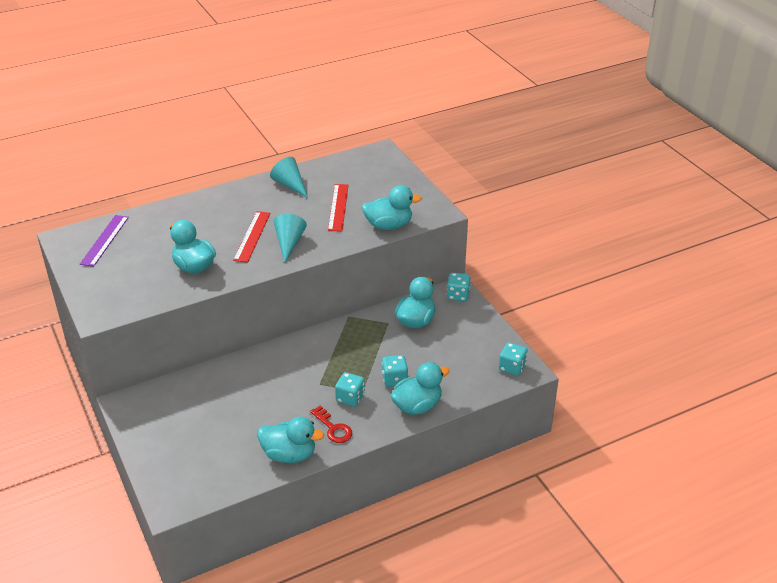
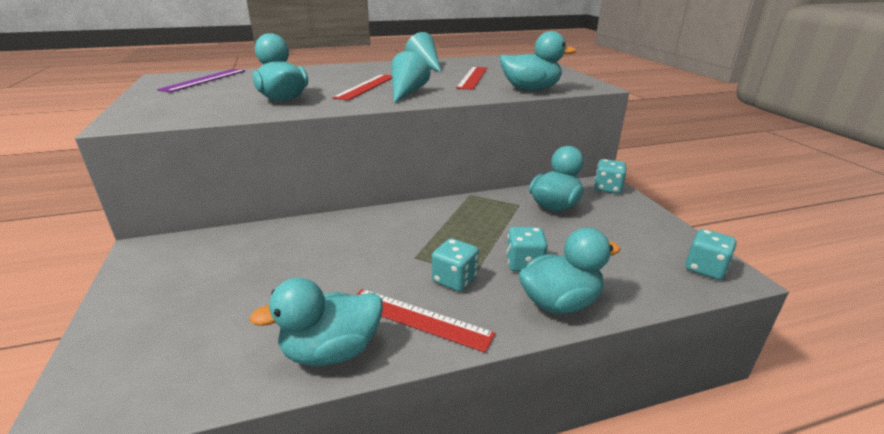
camera: 10 degrees right, 10 degrees down
turquoise duck [257,417,324,463] -> turquoise duck turned 135 degrees clockwise [249,277,383,366]
red key [310,406,352,443] -> red ruler [356,289,495,353]

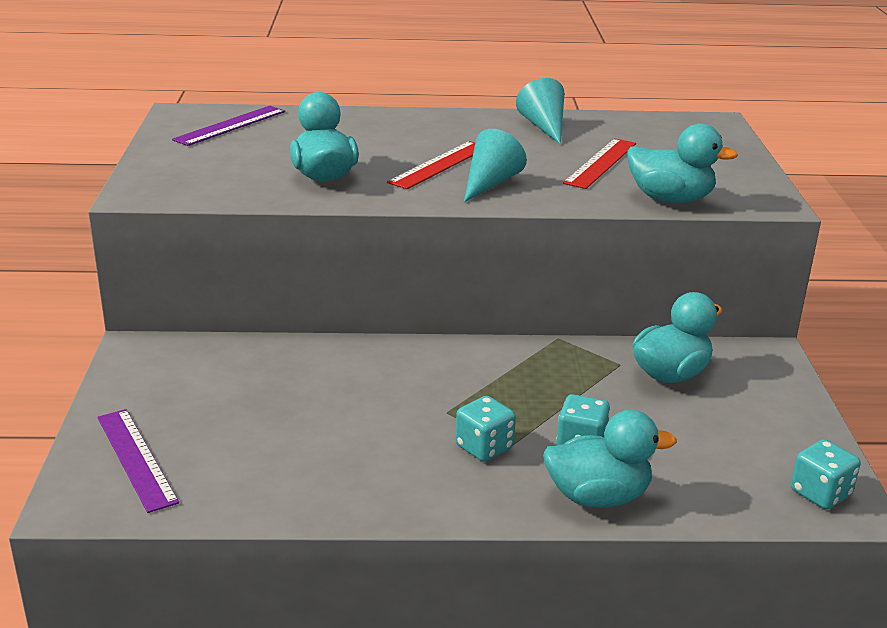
camera: 15 degrees right, 0 degrees up
turquoise duck [249,277,383,366] -> none
red ruler [356,289,495,353] -> none
turquoise dice [594,159,626,194] -> none
none -> purple ruler [97,409,179,513]

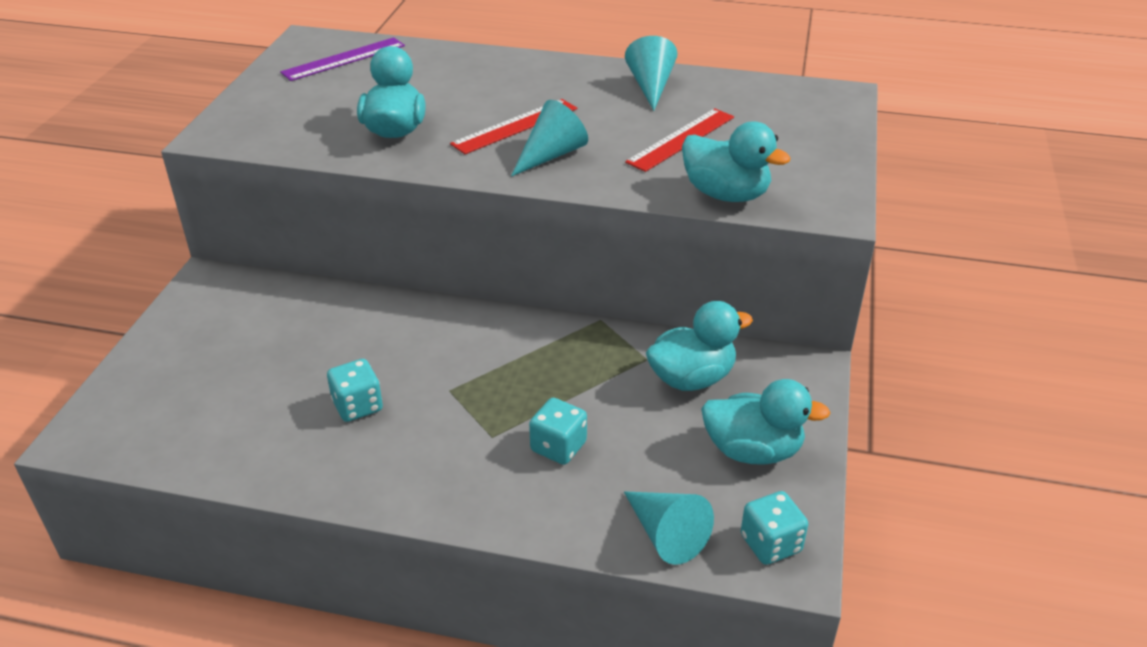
camera: 15 degrees right, 10 degrees up
purple ruler [97,409,179,513] -> none
turquoise dice [456,396,516,462] -> turquoise dice moved to [327,359,383,422]
turquoise duck [543,410,677,508] -> turquoise duck moved to [701,379,830,465]
none -> turquoise cone [624,491,714,565]

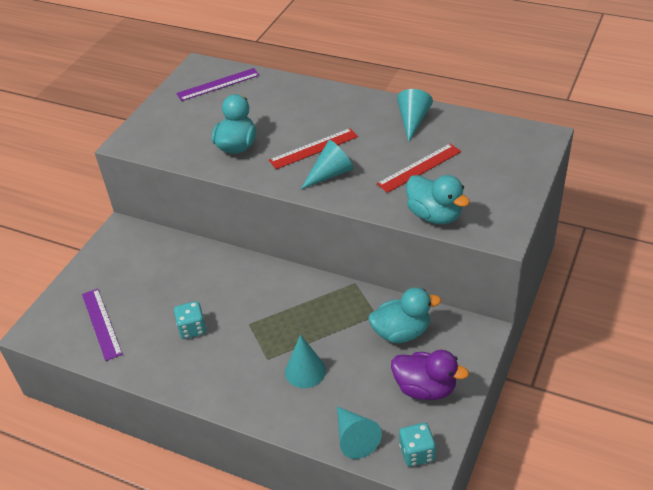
camera: 15 degrees right, 5 degrees up
turquoise dice [529,398,587,465] -> turquoise cone [285,335,326,388]
turquoise duck [701,379,830,465] -> purple duck [391,350,469,400]
none -> purple ruler [82,288,123,361]

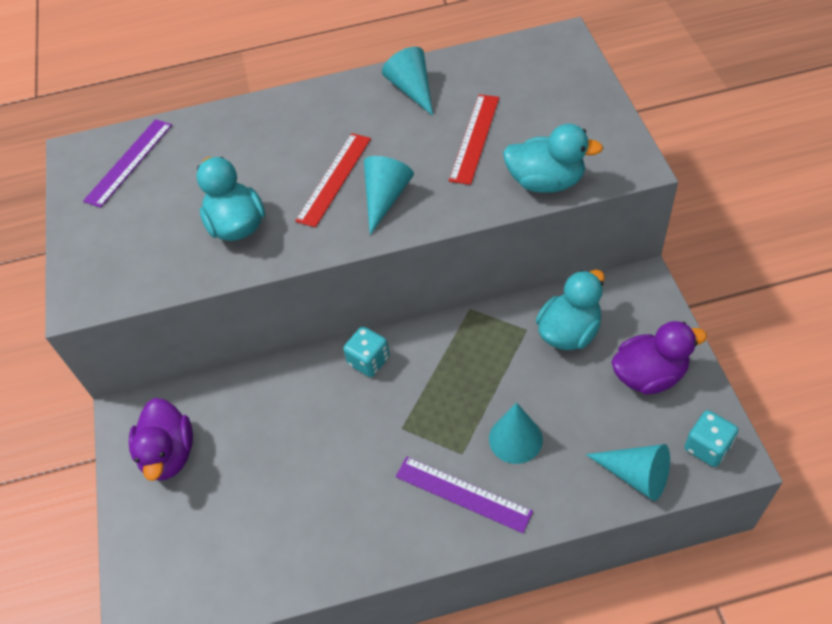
camera: 35 degrees left, 10 degrees up
purple ruler [82,288,123,361] -> purple ruler moved to [396,457,533,533]
turquoise dice [174,301,206,339] -> turquoise dice moved to [343,326,390,377]
none -> purple duck [129,398,193,481]

